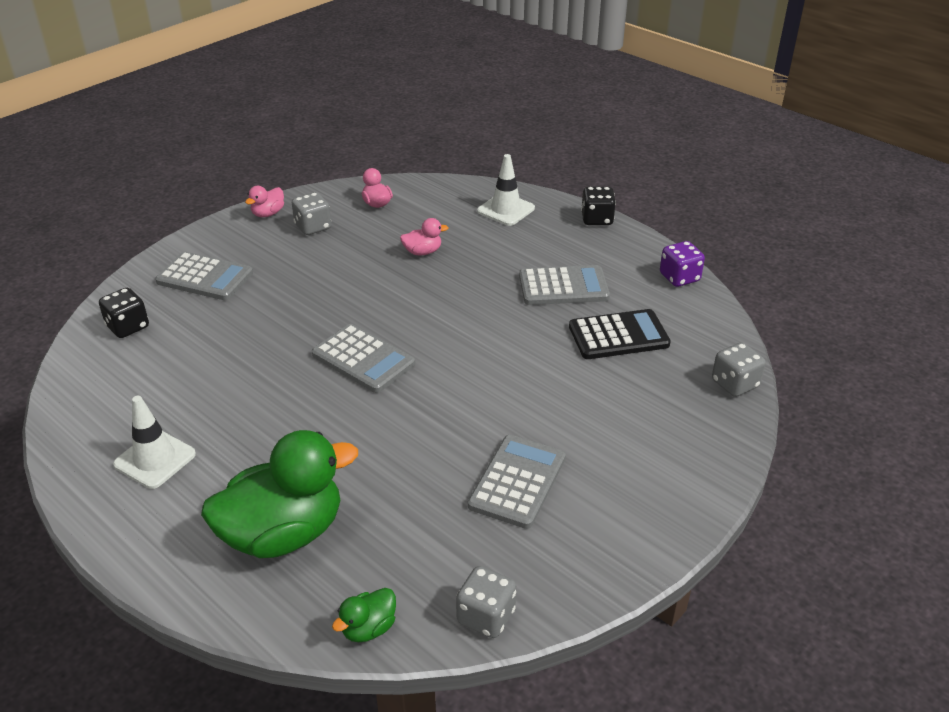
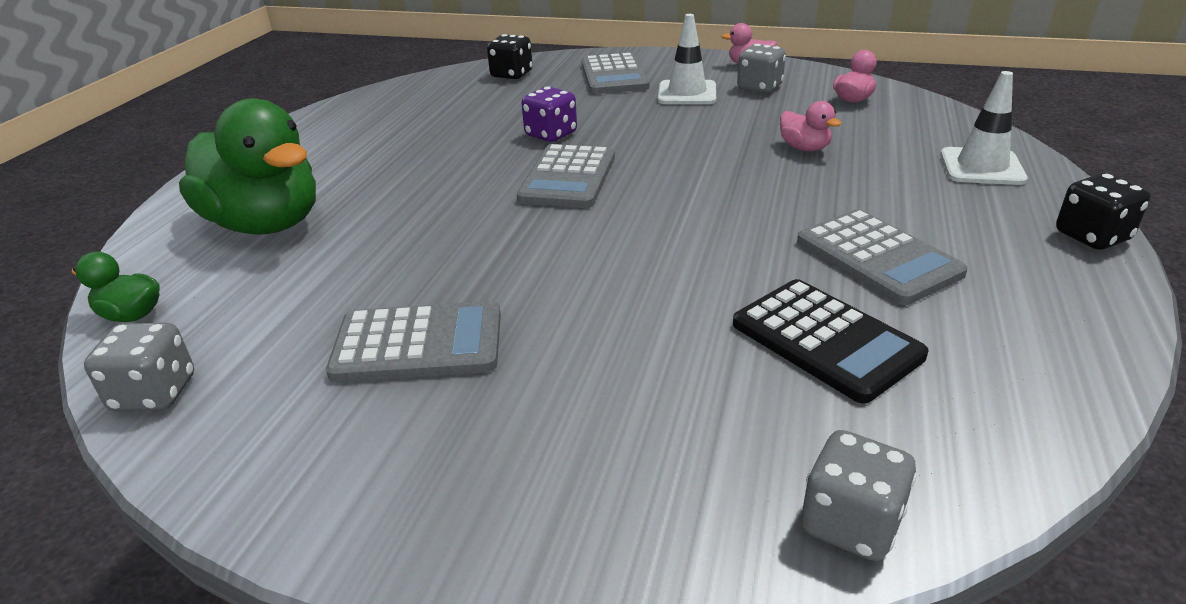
camera: 65 degrees right, 5 degrees down
white traffic cone [113,396,196,489] -> white traffic cone moved to [658,14,716,104]
purple dice [660,241,705,287] -> purple dice moved to [522,86,577,142]

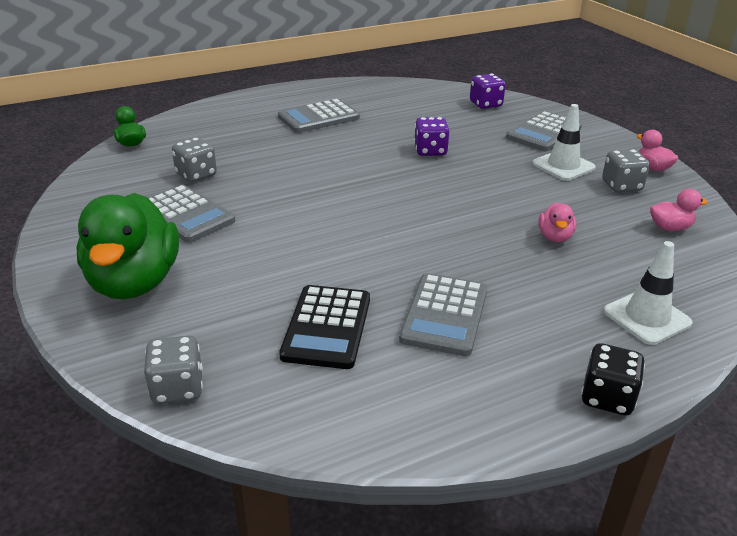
camera: 45 degrees right, 0 degrees up
grey dice [84,323,194,411] -> grey dice moved to [172,137,217,182]
green duck [179,98,316,235] -> green duck moved to [77,193,179,299]
black dice [487,34,533,79] -> purple dice [470,74,506,109]
grey calculator [517,144,615,208] -> grey calculator moved to [278,99,360,133]

